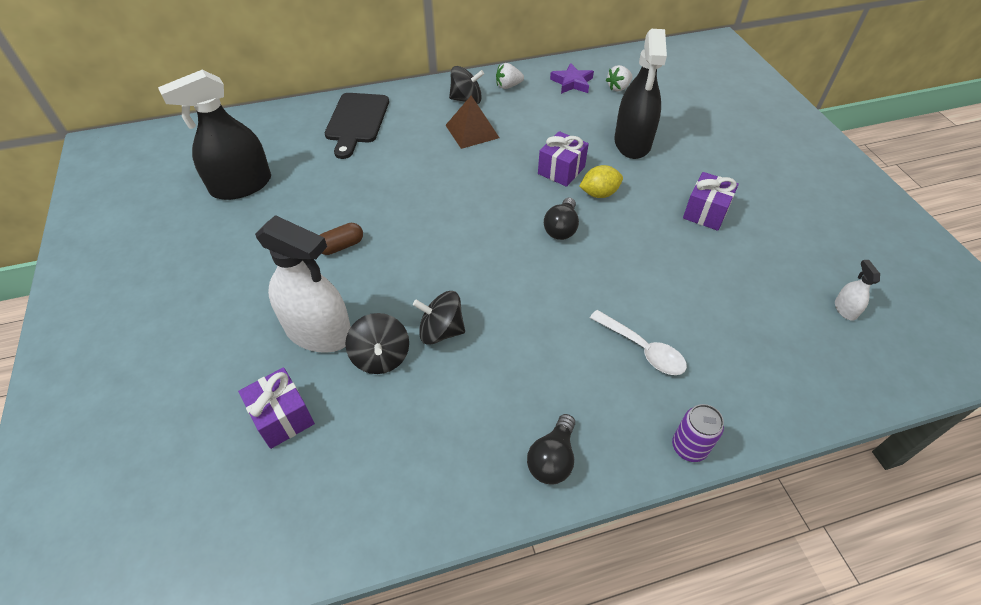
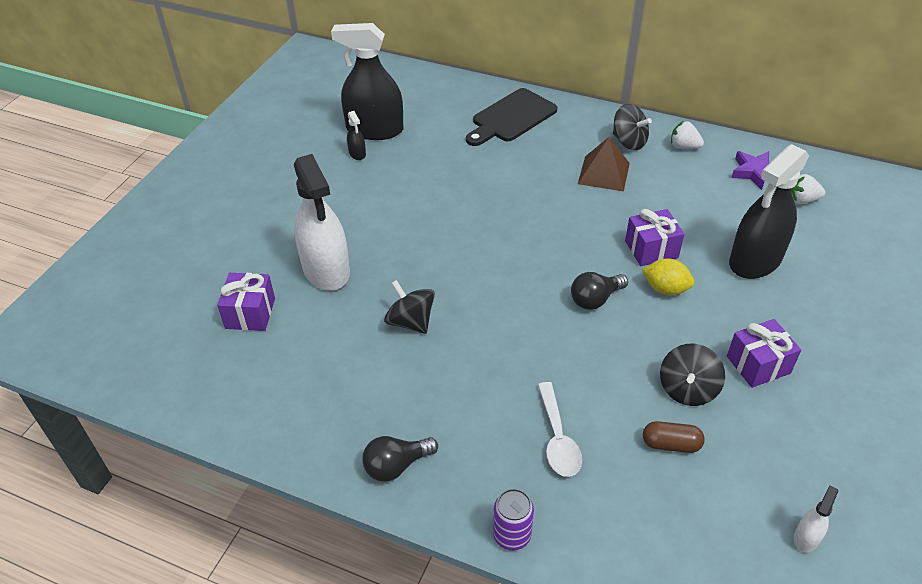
camera: 40 degrees right, 5 degrees down
brown capsule [320,223,363,255] -> brown capsule moved to [643,421,705,453]
black spinning top [345,313,409,374] -> black spinning top moved to [660,344,725,406]
none -> black spray bottle [347,111,366,160]

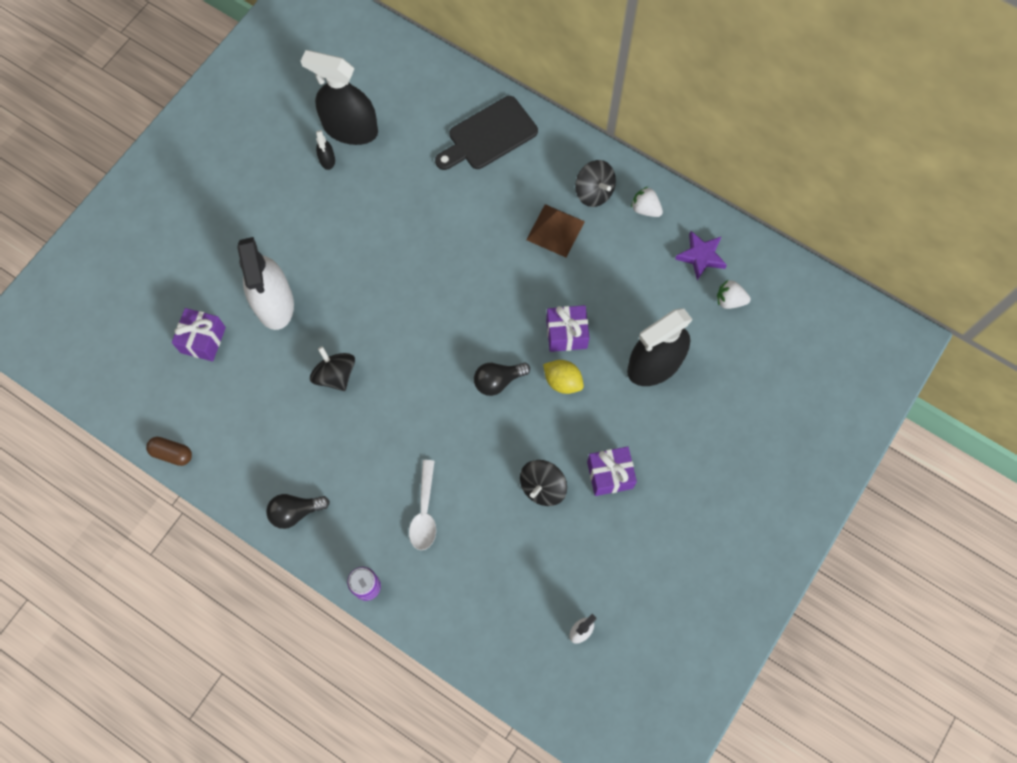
camera: 10 degrees right, 25 degrees up
brown capsule [643,421,705,453] -> brown capsule moved to [146,437,192,466]

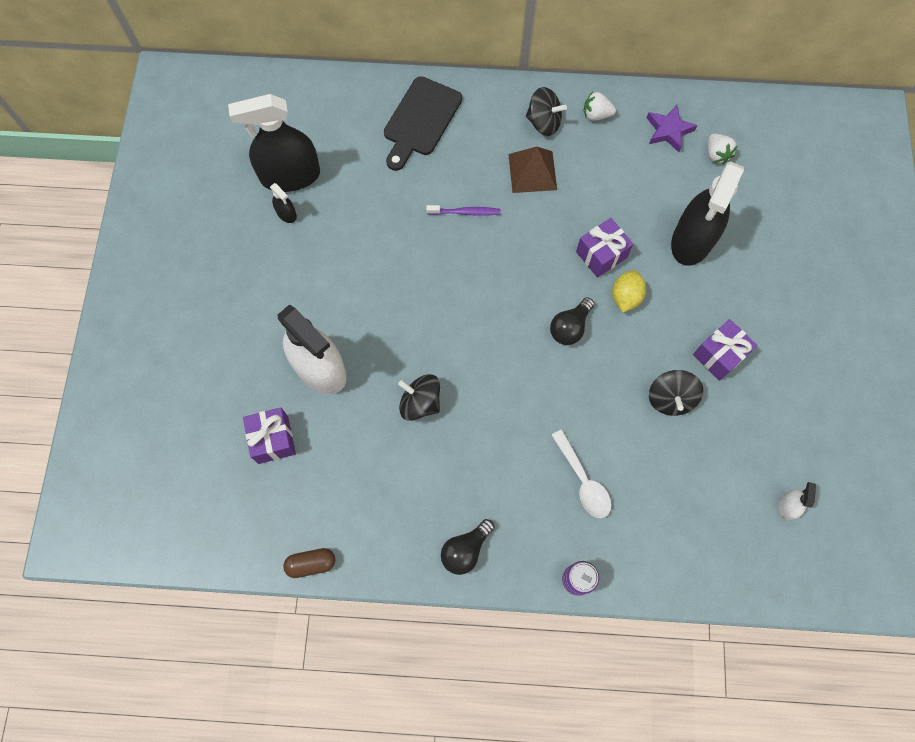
camera: 30 degrees left, 0 degrees up
yellow lemon [543,360,584,394] -> yellow lemon turned 75 degrees counterclockwise [612,270,646,312]
white strawberry [717,280,751,309] -> white strawberry turned 90 degrees counterclockwise [708,133,738,164]
none -> purple toothbrush [426,205,501,216]

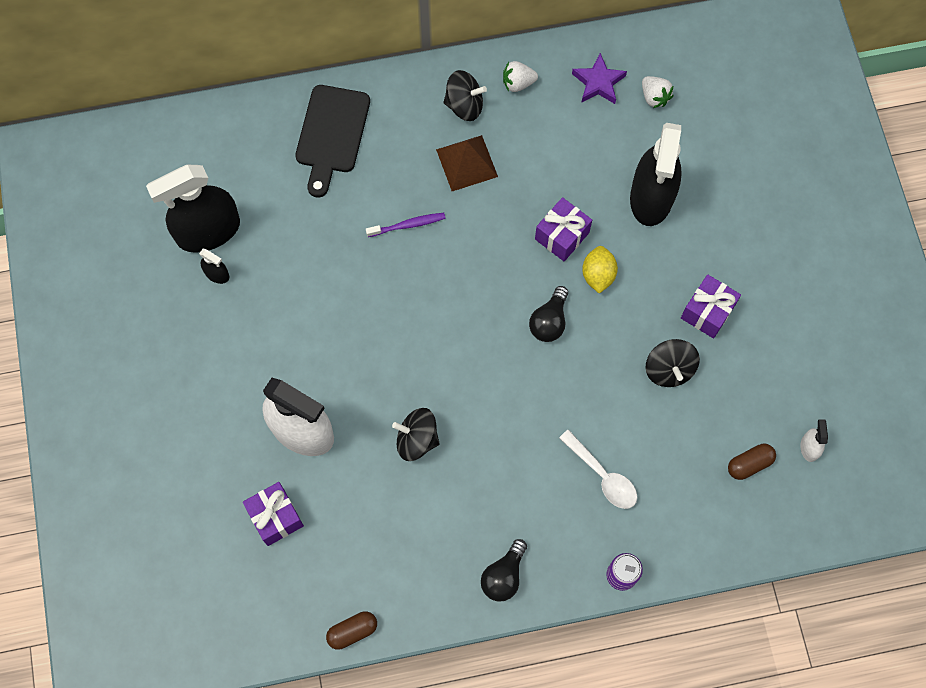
camera: 15 degrees left, 0 degrees up
none -> brown capsule [728,444,776,480]

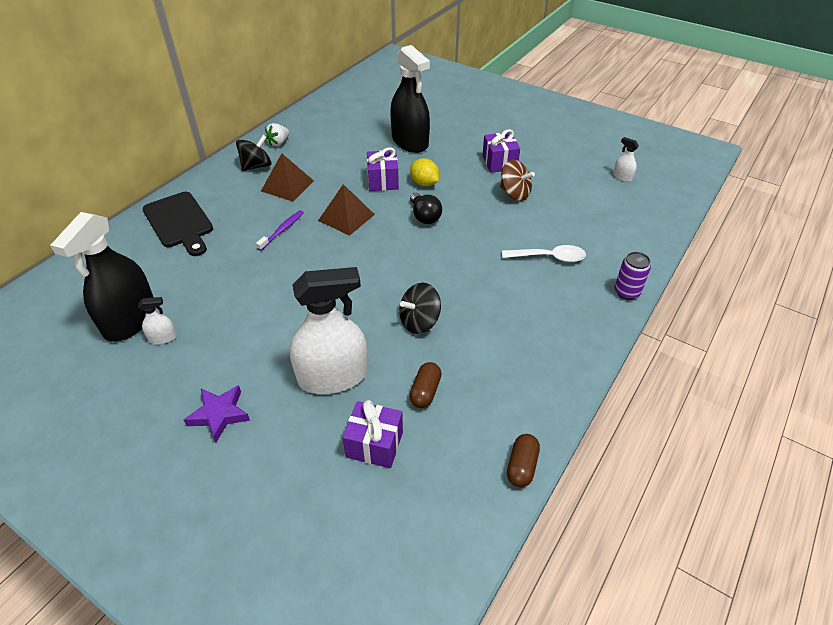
camera: 45 degrees left, 25 degrees down
black spray bottle [199,249,229,284] -> white spray bottle [138,297,177,344]
black light bulb [481,539,527,602] -> none
purple star [572,53,627,104] -> purple star moved to [184,385,250,442]
white strawberry [642,76,674,108] -> none
black spinning top [646,339,700,387] -> brown spinning top [500,160,535,201]
brown capsule [728,444,776,480] -> brown capsule moved to [409,362,442,408]
none -> brown pyramid [318,184,375,236]

